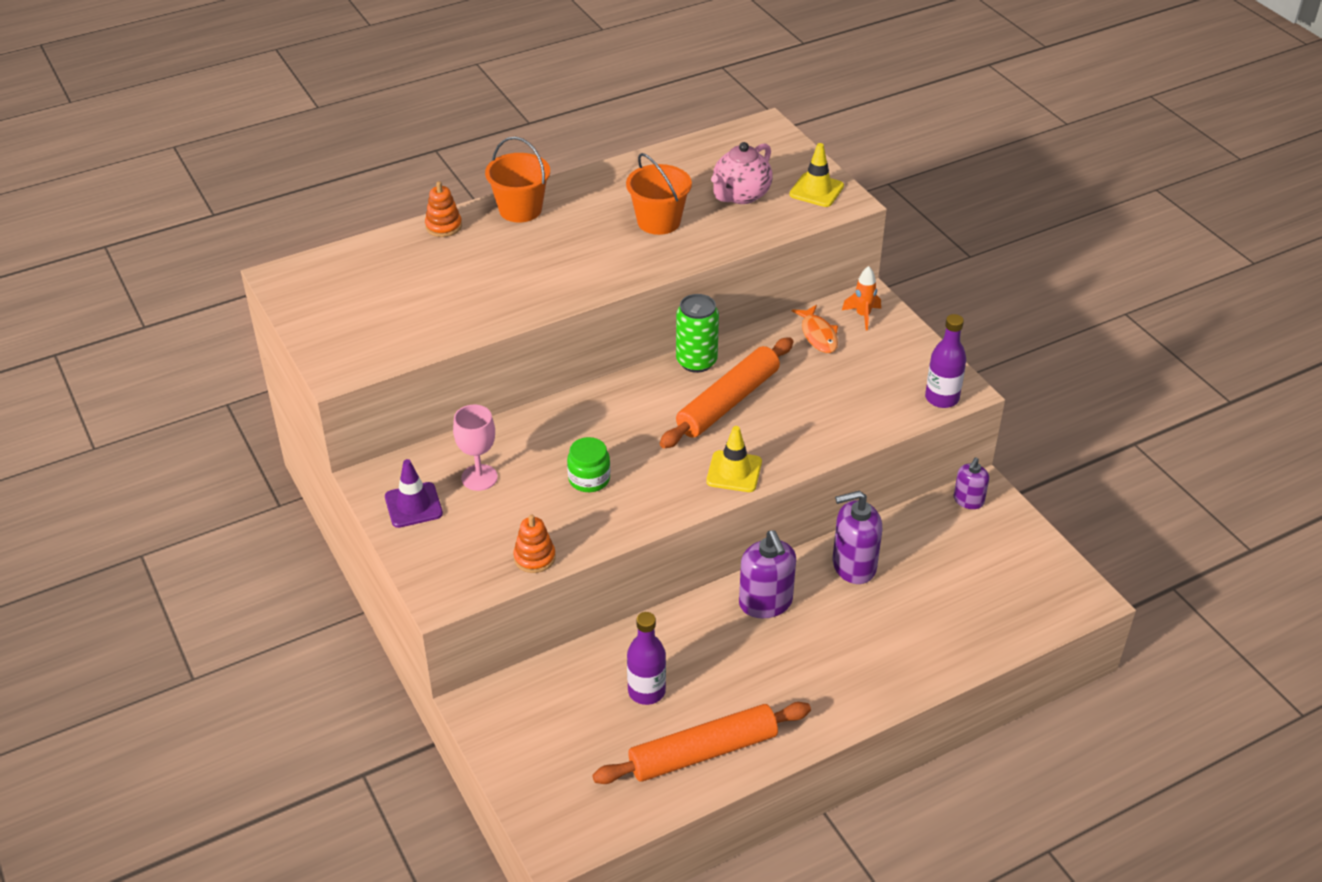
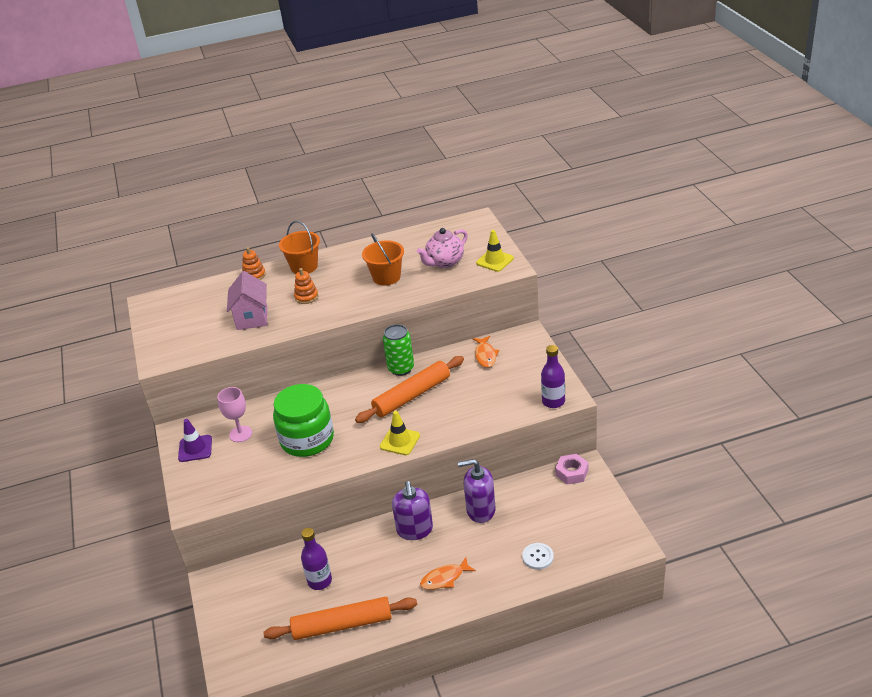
camera: 15 degrees right, 5 degrees down
orange stacking toy [513,515,556,573] -> orange stacking toy moved to [294,268,318,304]
green jar [567,437,611,492] -> green jar [273,384,334,457], size x2.02
orange rocket [842,266,881,330] -> none
purple soap dispenser [954,457,989,509] -> pink nut [555,454,588,485]
none -> pink house [227,271,267,330]
none -> orange fish [420,557,476,590]
none -> white button [522,543,554,570]

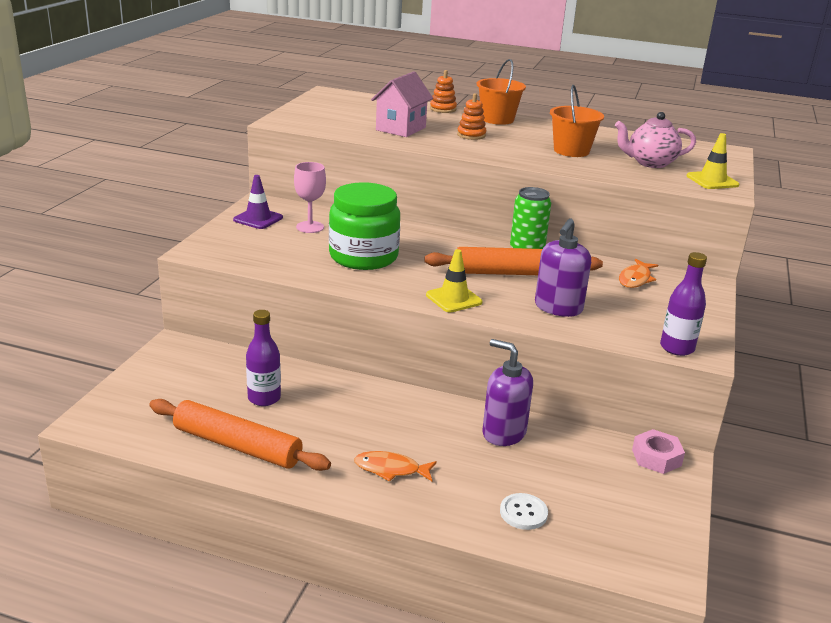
camera: 30 degrees right, 10 degrees down
purple soap dispenser [392,481,433,540] -> purple soap dispenser moved to [535,219,591,317]

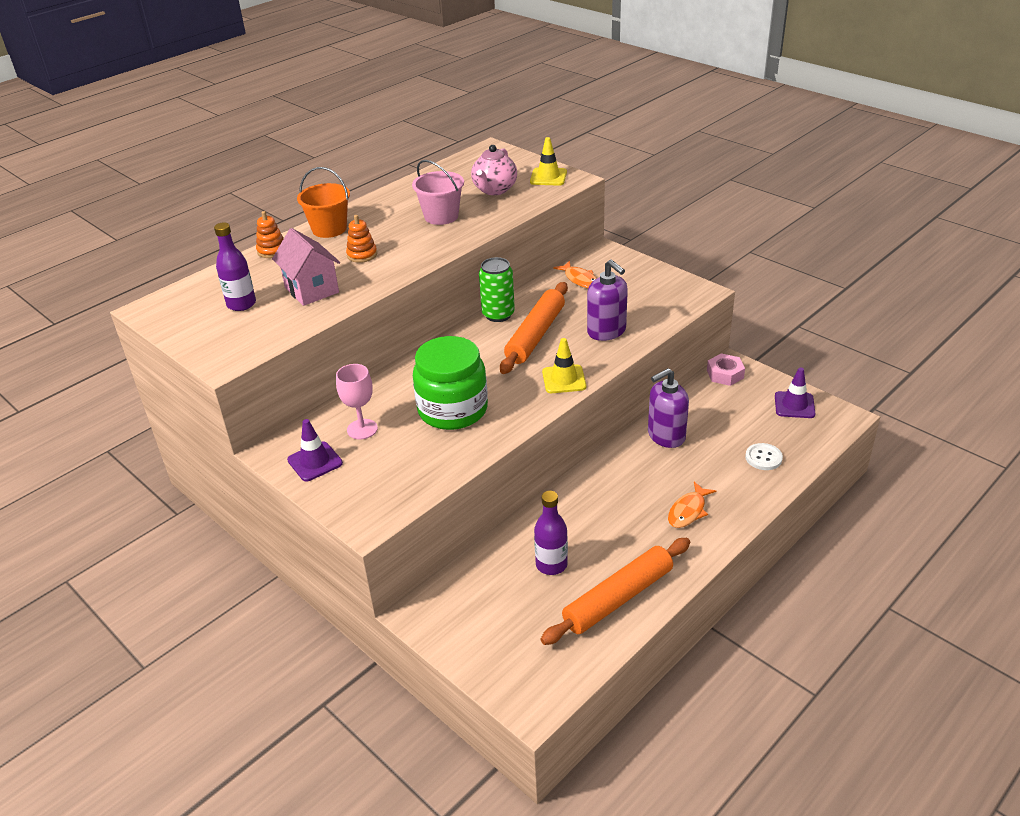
camera: 60 degrees left, 10 degrees up
orange bucket [550,85,604,157] -> pink bucket [412,160,464,225]
purple bottle [660,252,707,356] -> purple bottle moved to [214,223,256,311]
none -> purple traffic cone [775,367,816,418]

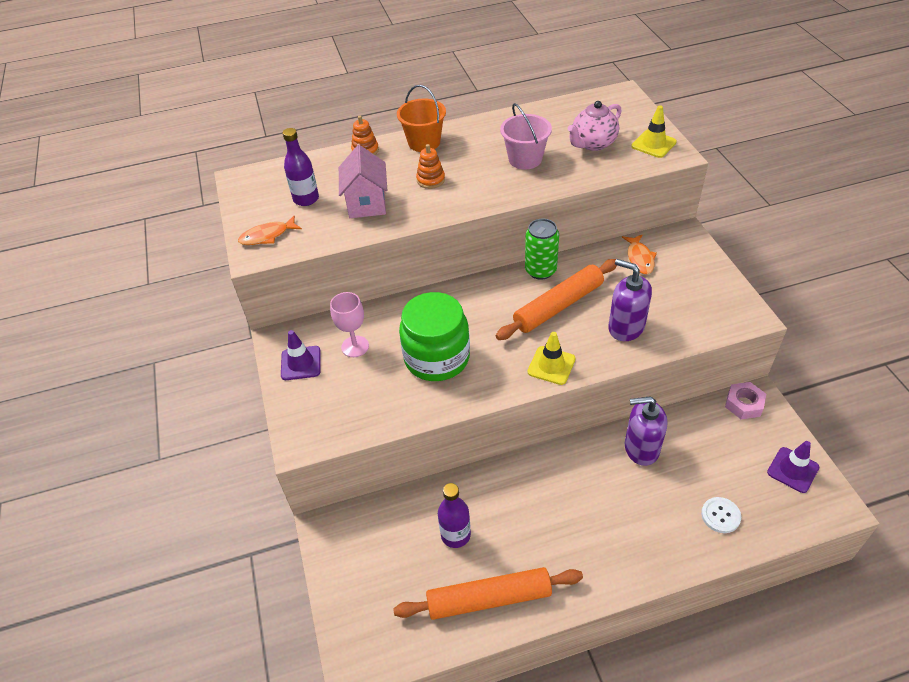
camera: 30 degrees right, 10 degrees up
purple soap dispenser [587,259,628,341] -> purple soap dispenser turned 135 degrees clockwise [608,259,652,341]
orange fish [668,482,716,528] -> orange fish moved to [238,216,302,245]

